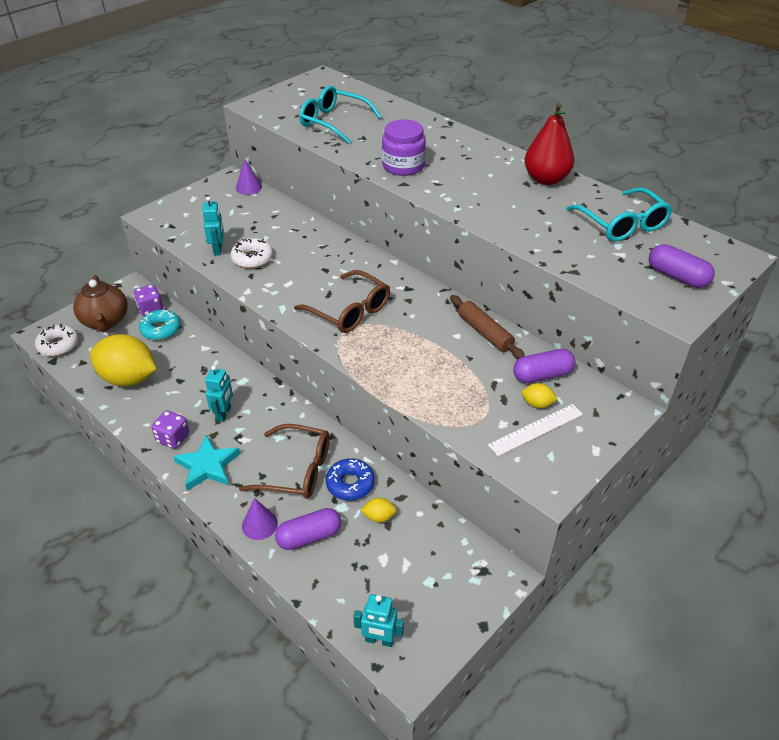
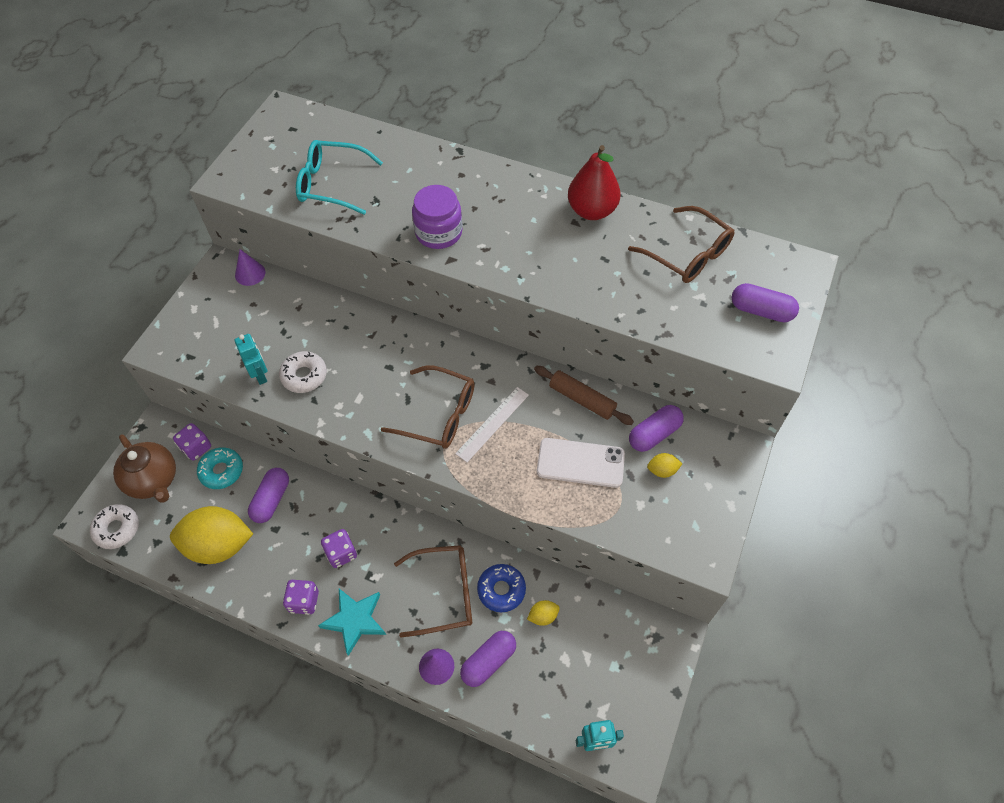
camera: 20 degrees left, 15 degrees up
turquoise robot [205,365,233,422] -> purple dice [321,529,357,568]
white ruler [488,404,583,456] -> white ruler moved to [455,387,529,462]
turquoise glasses [566,187,672,242] -> brown glasses [628,206,735,283]
none -> purple capsule [248,468,289,523]
none -> white phone [537,438,625,488]

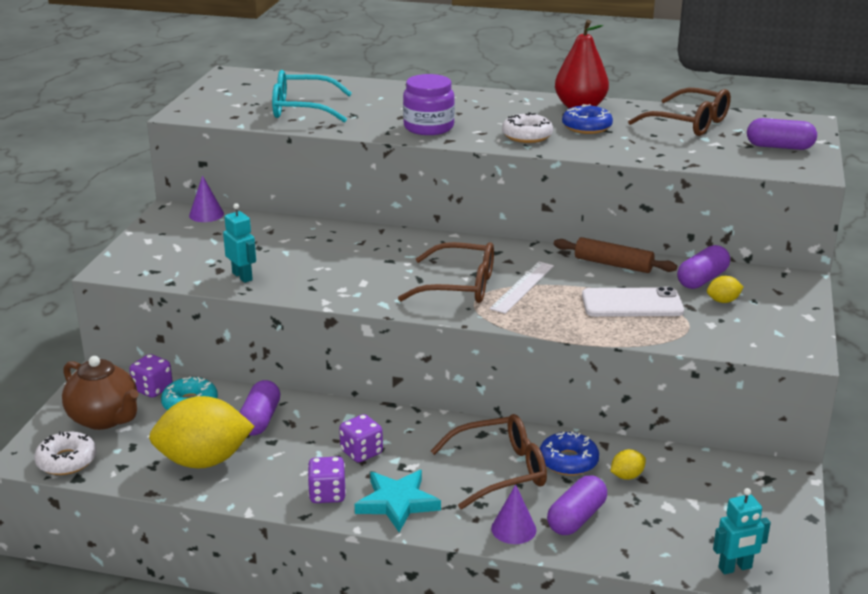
camera: 10 degrees left, 30 degrees down
white donut [279,351,327,393] -> white donut moved to [502,112,553,143]
none -> blue donut [562,104,613,134]

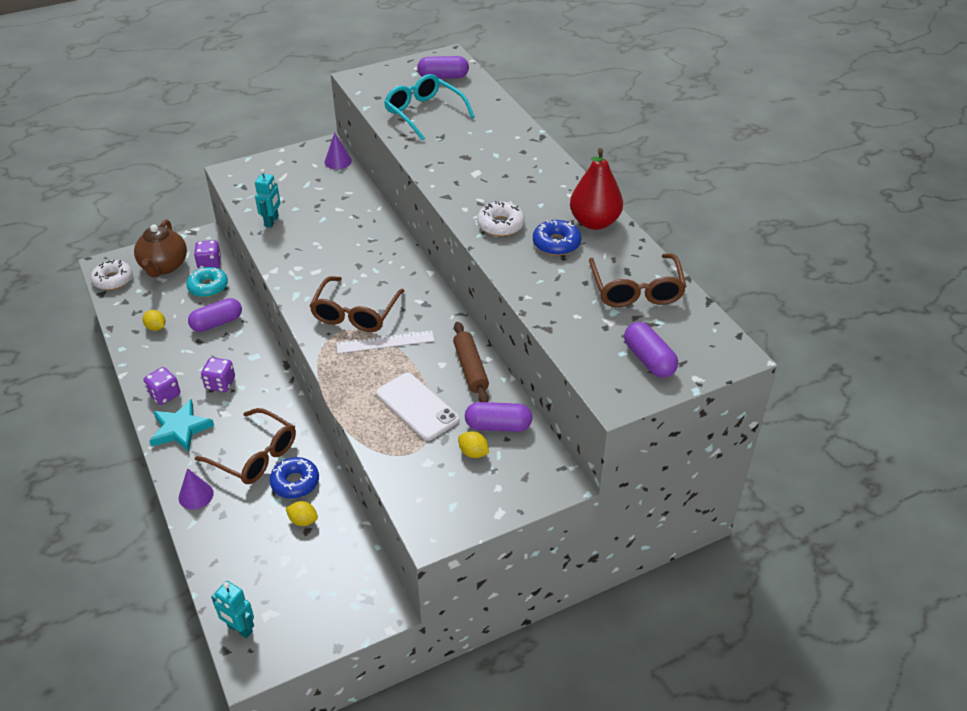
camera: 50 degrees right, 15 degrees up
yellow lemon [149,396,255,468] -> yellow lemon [143,310,165,331], size x0.41
brown glasses [398,242,494,303] -> brown glasses turned 45 degrees clockwise [309,276,404,332]
purple jar [403,74,455,135] -> none
purple capsule [547,475,607,535] -> purple capsule moved to [417,56,469,79]

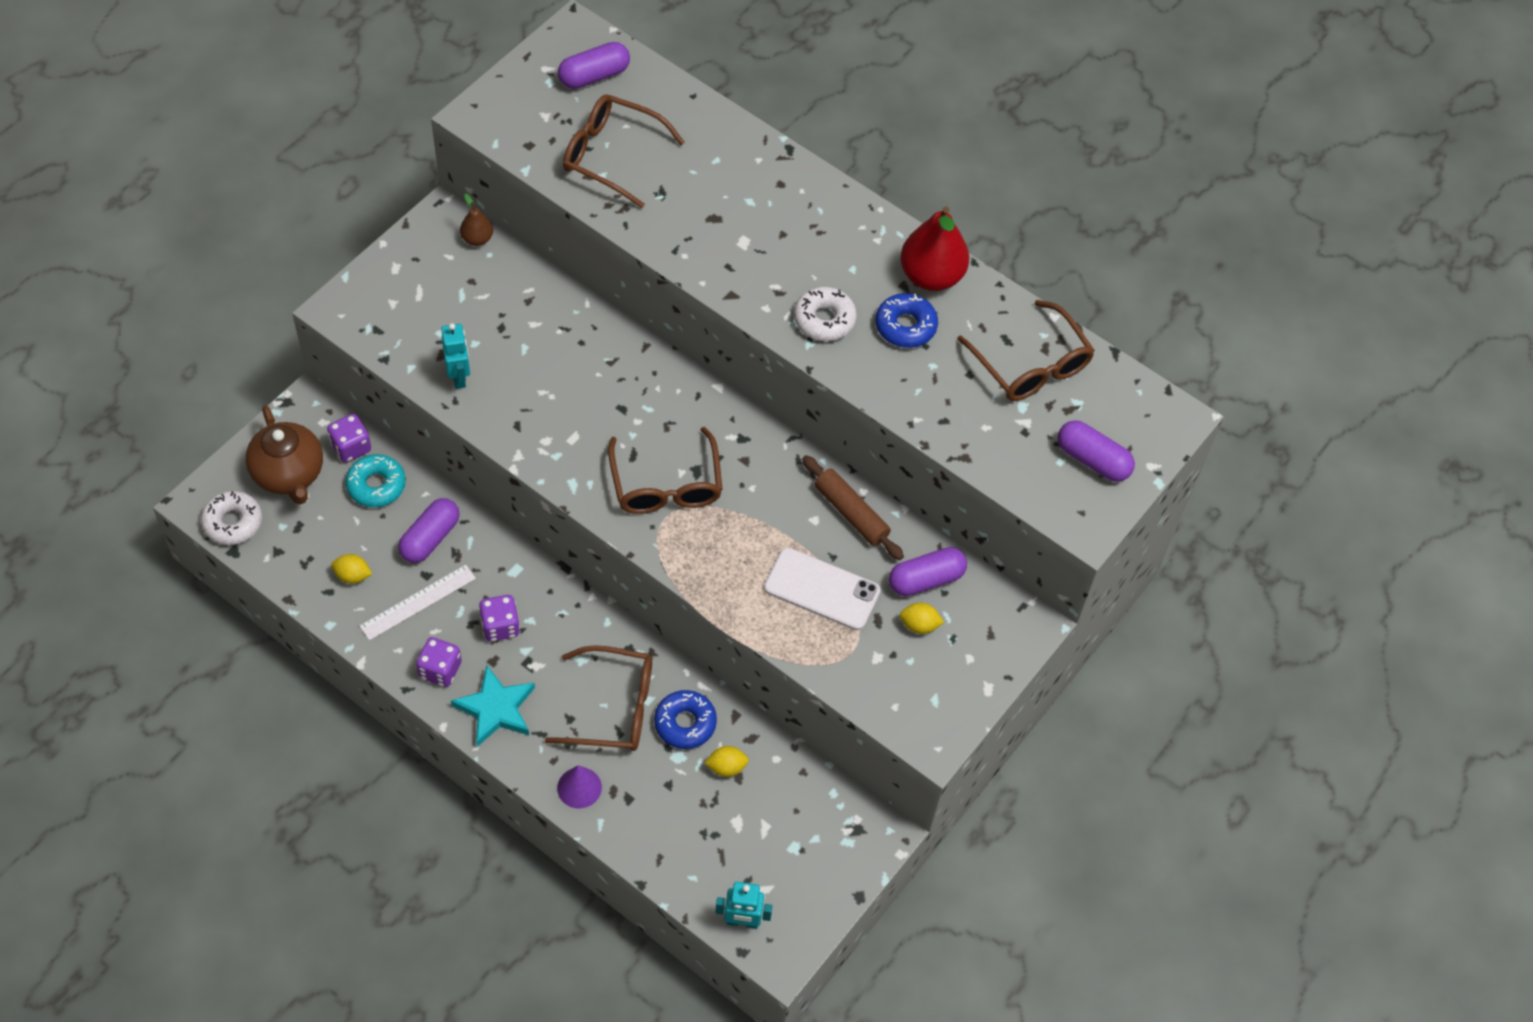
camera: 30 degrees left, 15 degrees up
purple cone [324,132,352,169] -> brown pear [460,194,493,246]
white ruler [336,331,434,354] -> white ruler moved to [359,565,476,640]
turquoise glasses [384,74,475,141] -> brown glasses [563,94,685,208]

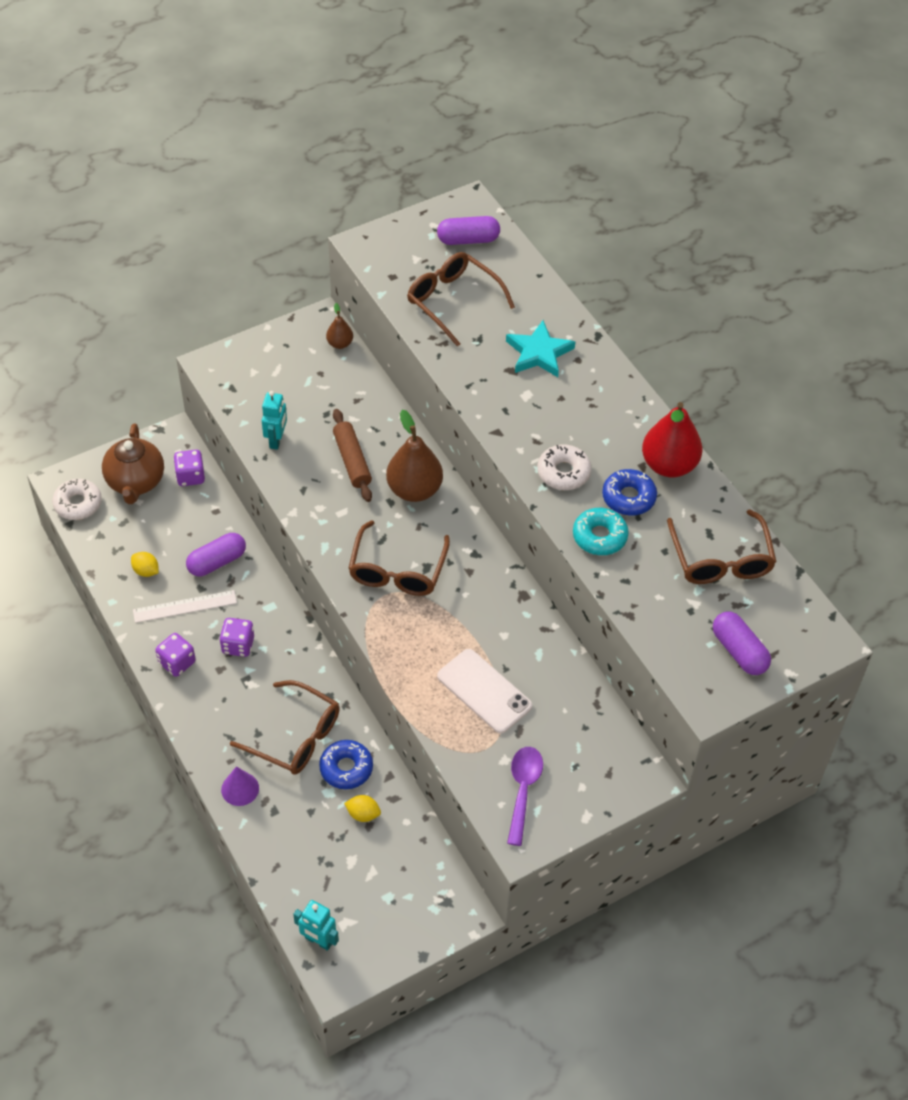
camera: 25 degrees right, 5 degrees down
turquoise donut [346,454,406,507] -> turquoise donut moved to [573,508,629,555]
turquoise star [451,665,535,747] -> turquoise star moved to [506,320,575,377]
brown rolling pin [802,455,904,560] -> brown rolling pin moved to [333,409,372,502]
purple capsule [889,547,967,596] -> none
yellow lemon [899,603,944,634] -> none
none -> brown pear [386,410,443,502]
none -> purple spoon [507,747,543,846]

